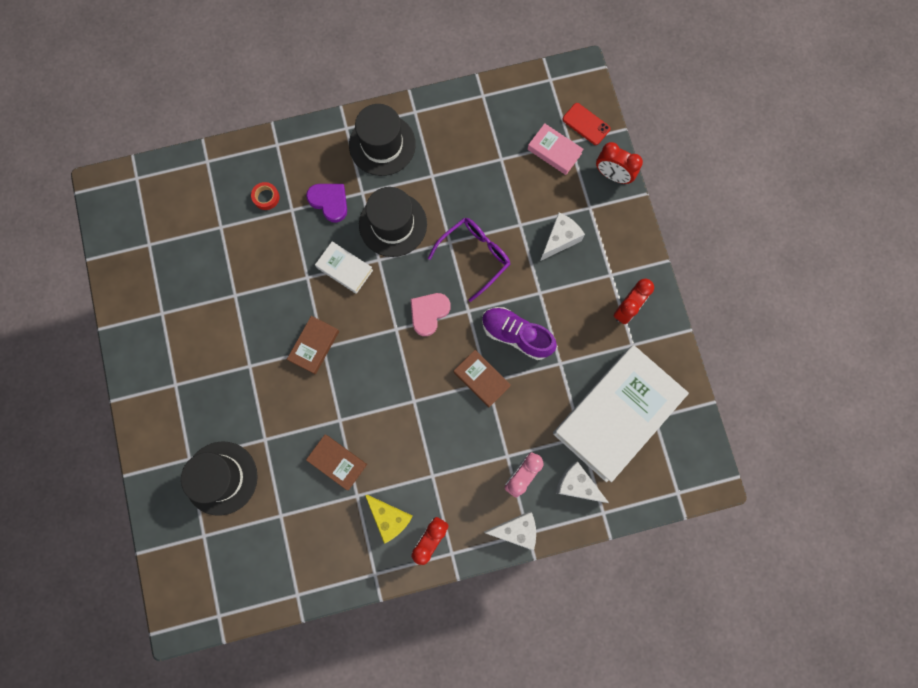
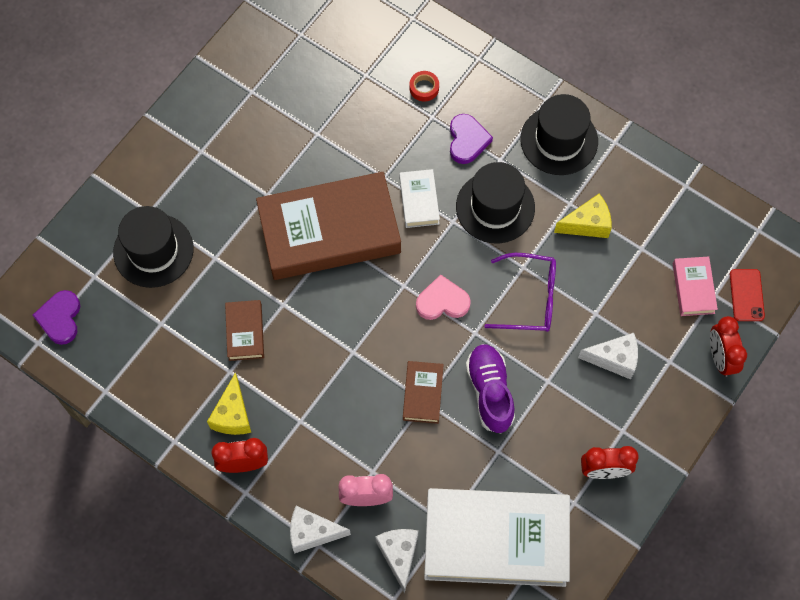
camera: 50 degrees right, 10 degrees down
brown book [287,316,339,374] -> brown book [256,172,401,280], size x2.31
white cheese [484,511,536,551] -> white cheese turned 135 degrees clockwise [290,506,351,554]
none -> purple heart [33,290,80,345]
none -> yellow cheese [554,194,612,238]

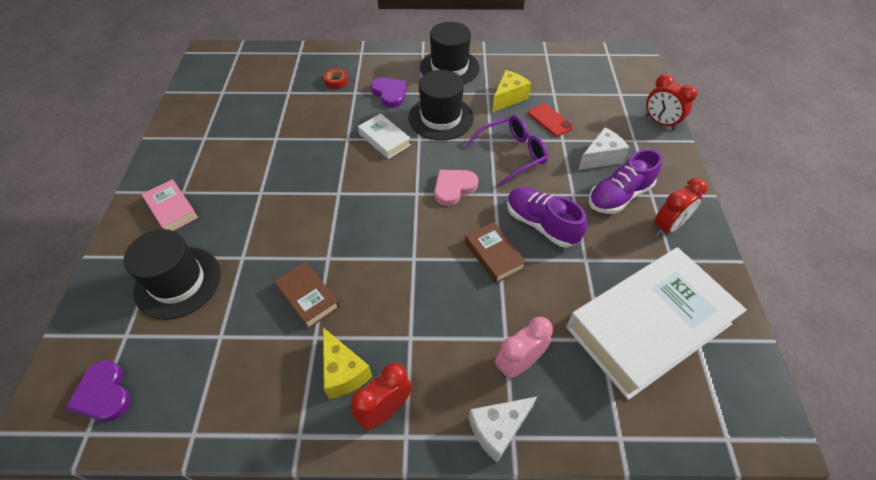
camera: 35 degrees left, 15 degrees down
brown book [256,172,401,280] -> none
white cheese [375,529,418,593] -> none
pink book [673,256,718,316] -> pink book moved to [142,179,198,231]
red phone [730,269,765,321] -> red phone moved to [528,103,573,137]
none -> purple shoe [589,149,663,214]

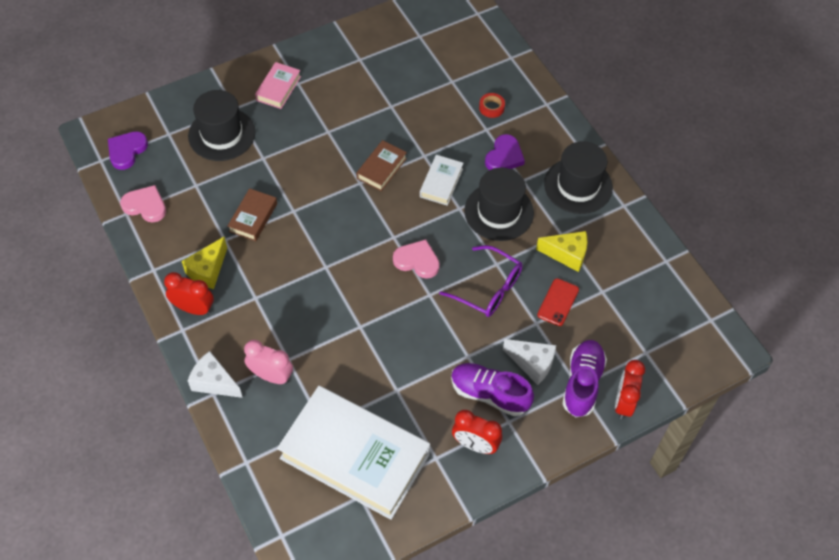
camera: 60 degrees right, 5 degrees up
brown book [465,222,526,283] -> brown book moved to [357,140,407,191]
purple shoe [507,187,587,247] -> purple shoe moved to [563,340,607,417]
none -> pink heart [120,185,166,223]

